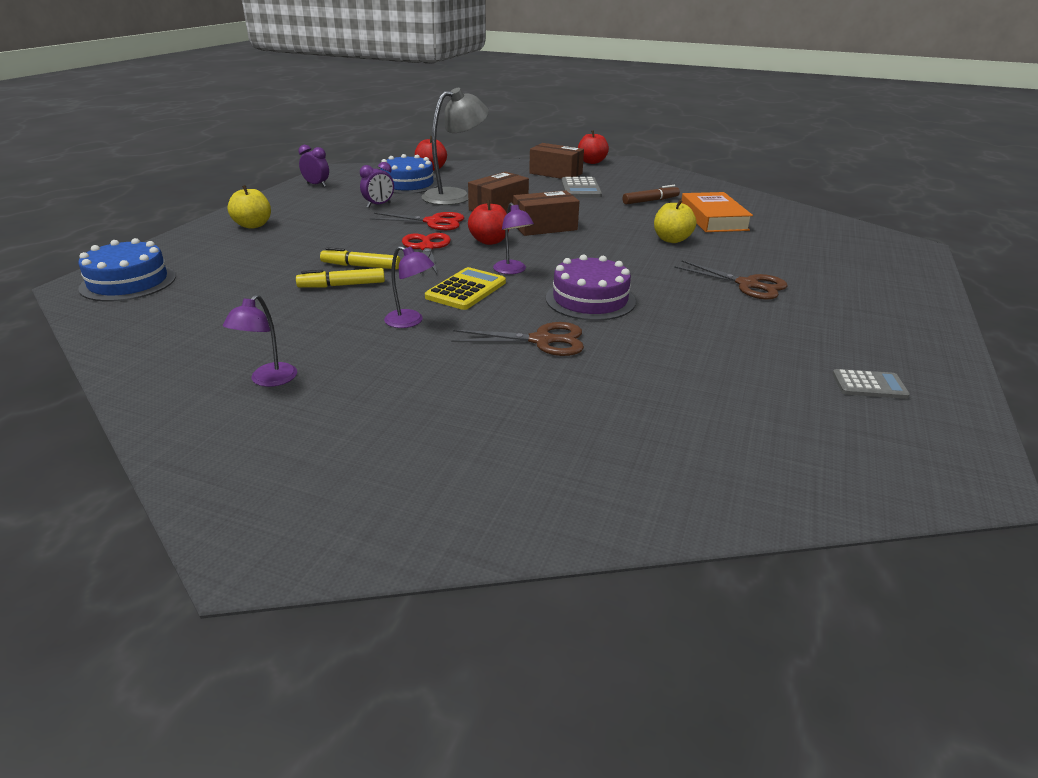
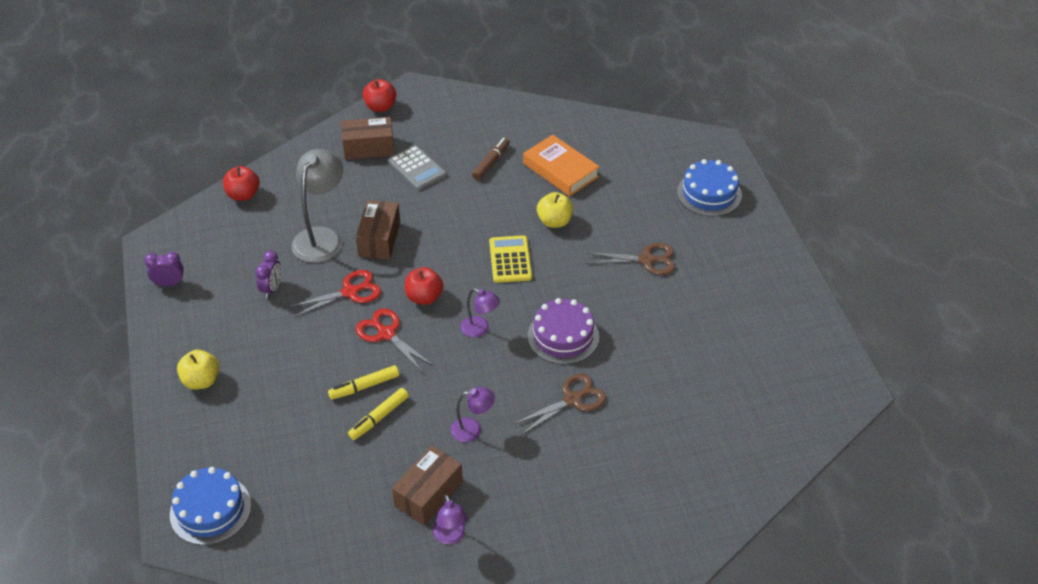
camera: 35 degrees left, 15 degrees up
blue cake [380,154,438,194] -> blue cake moved to [677,159,742,216]
yellow calculator [425,267,506,310] -> yellow calculator moved to [489,235,532,283]
brown box [513,190,579,236] -> brown box moved to [392,446,463,525]
grey calculator [832,369,910,399] -> none

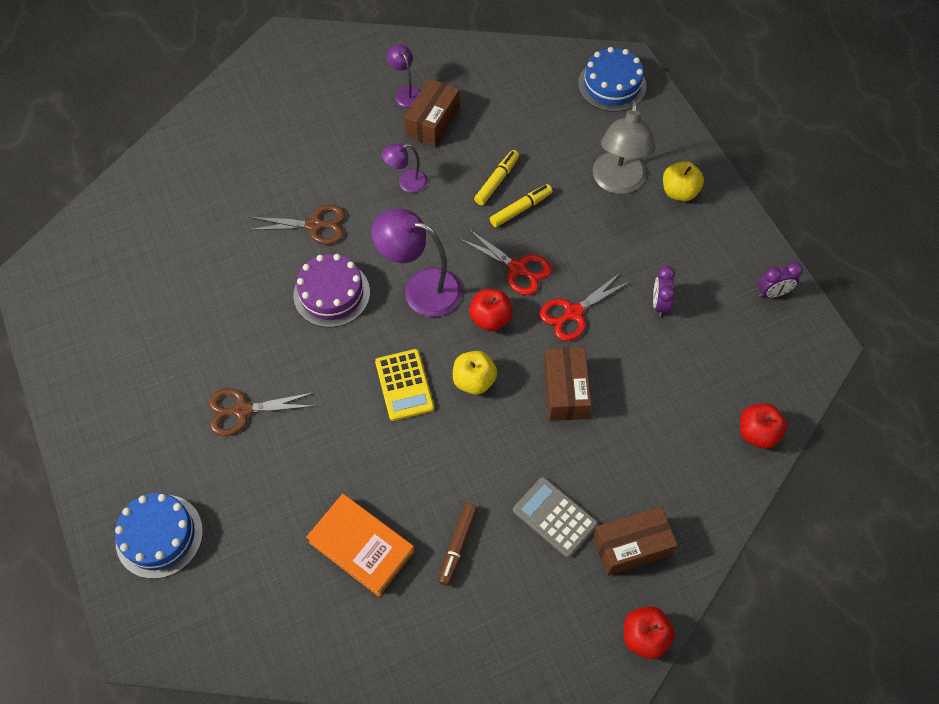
camera: 170 degrees right, 15 degrees up
grey lamp [292,149,343,263] -> grey lamp moved to [593,100,656,194]
purple lamp [460,288,500,338] -> purple lamp [371,209,462,317], size x1.87
brown scissors [513,373,606,435] -> brown scissors turned 135 degrees counterclockwise [248,205,345,245]
yellow apple [537,192,573,228] -> yellow apple moved to [453,351,497,395]

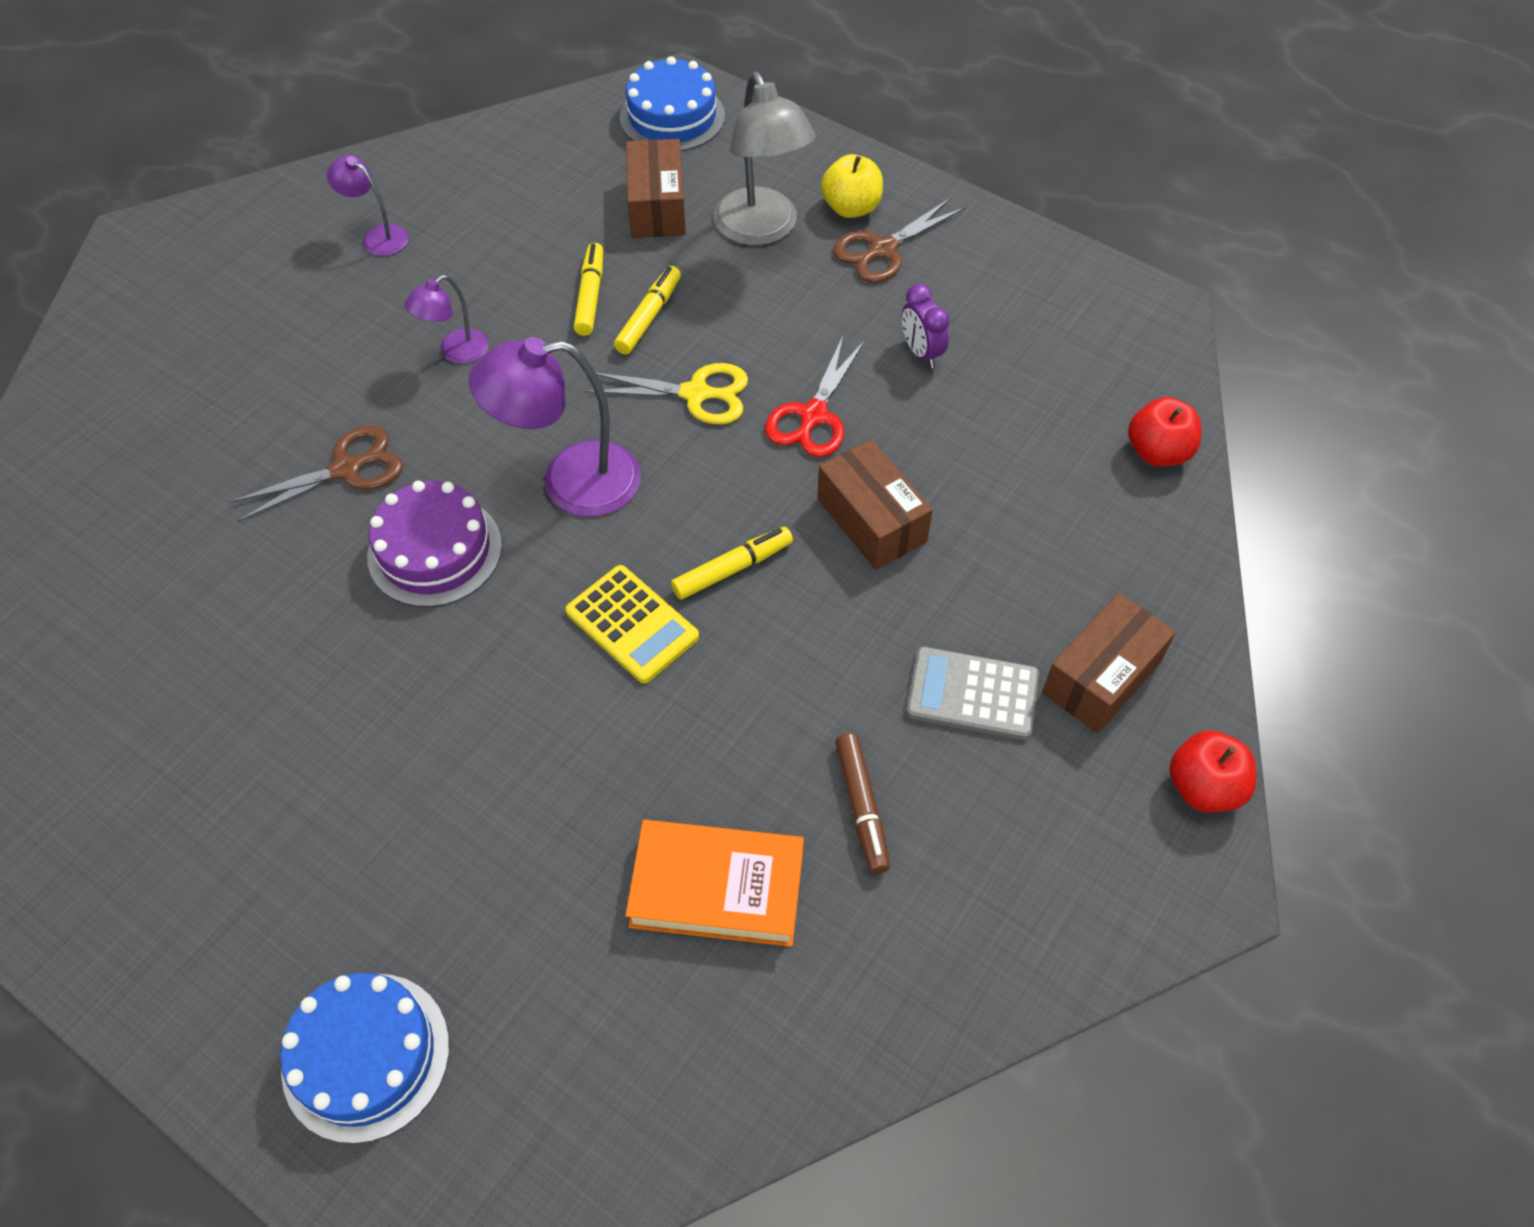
camera: 30 degrees left, 5 degrees down
brown scissors [209,388,315,436] -> brown scissors moved to [833,197,966,283]
brown box [404,78,460,147] -> brown box moved to [626,139,686,238]
yellow apple [453,351,497,395] -> yellow marker [671,527,793,600]
red scissors [460,229,552,295] -> yellow scissors [585,363,748,424]
red apple [469,289,513,331] -> none
purple clock [758,262,803,298] -> none

